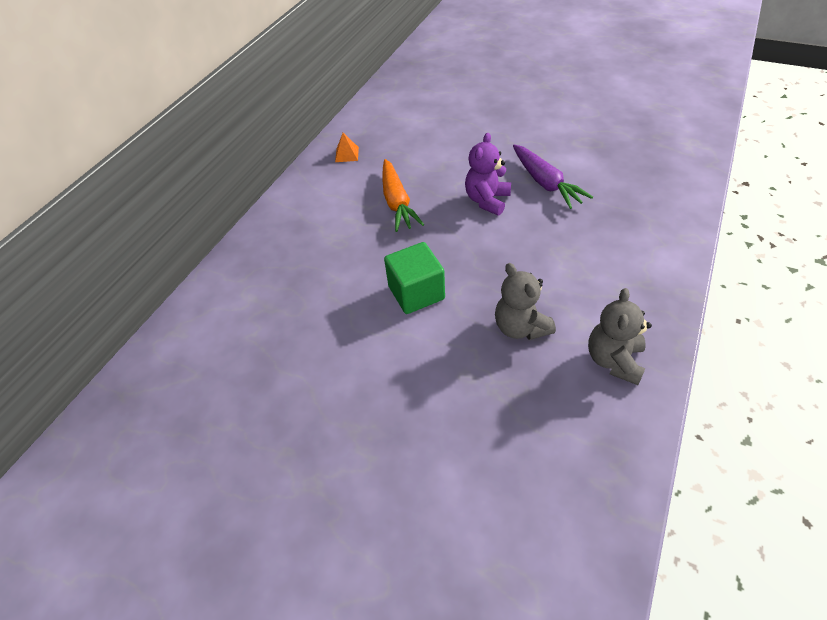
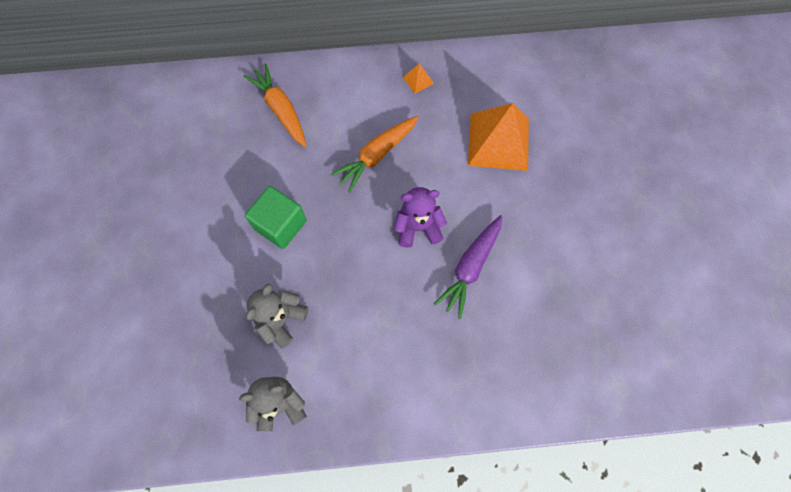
camera: 55 degrees right, 20 degrees up
none -> orange carrot [244,64,306,147]
none -> orange pyramid [468,103,529,171]

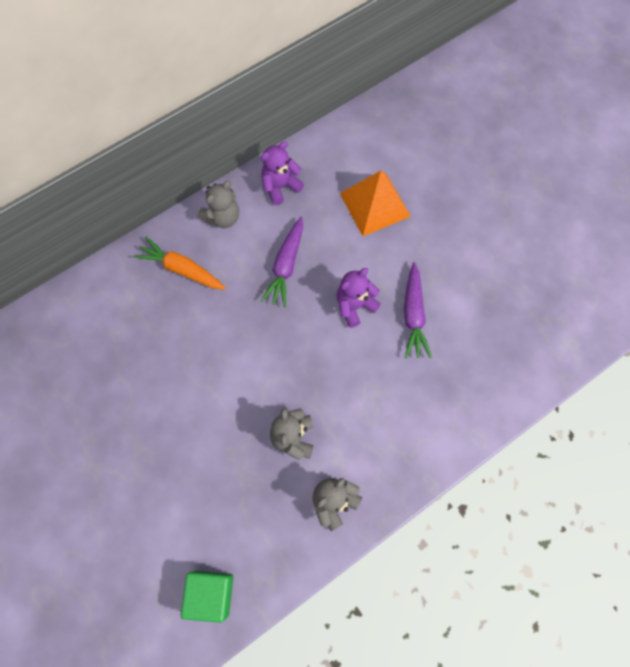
camera: 30 degrees left, 0 degrees up
green cube [245,186,307,249] -> green cube moved to [181,571,233,623]
orange carrot [331,116,419,193] -> purple carrot [261,217,303,307]
orange pyramid [403,64,434,94] -> purple teddy bear [261,141,304,205]
none -> grey teddy bear [198,181,239,228]

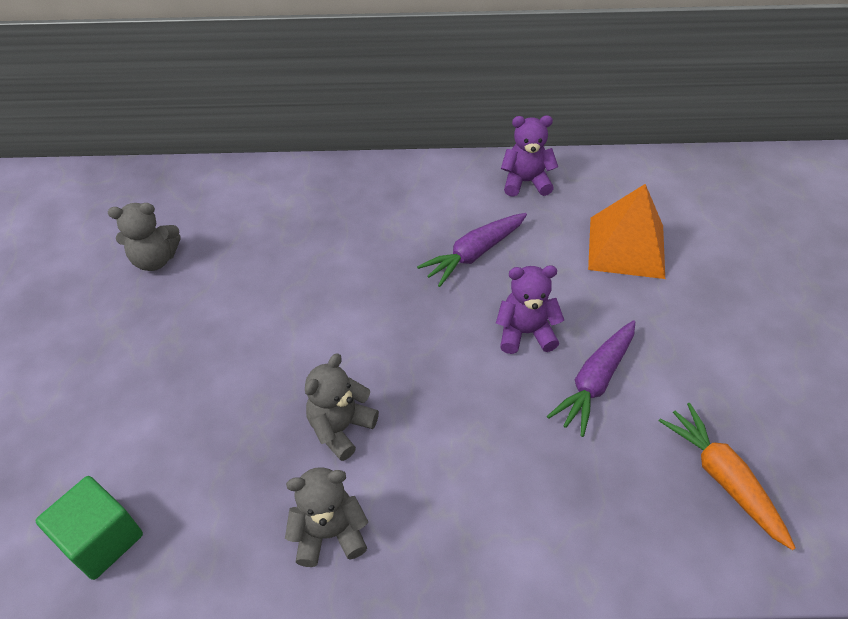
camera: 35 degrees right, 20 degrees down
orange carrot [133,237,225,290] -> orange carrot moved to [659,403,795,550]
grey teddy bear [198,181,239,228] -> grey teddy bear moved to [108,203,181,271]

